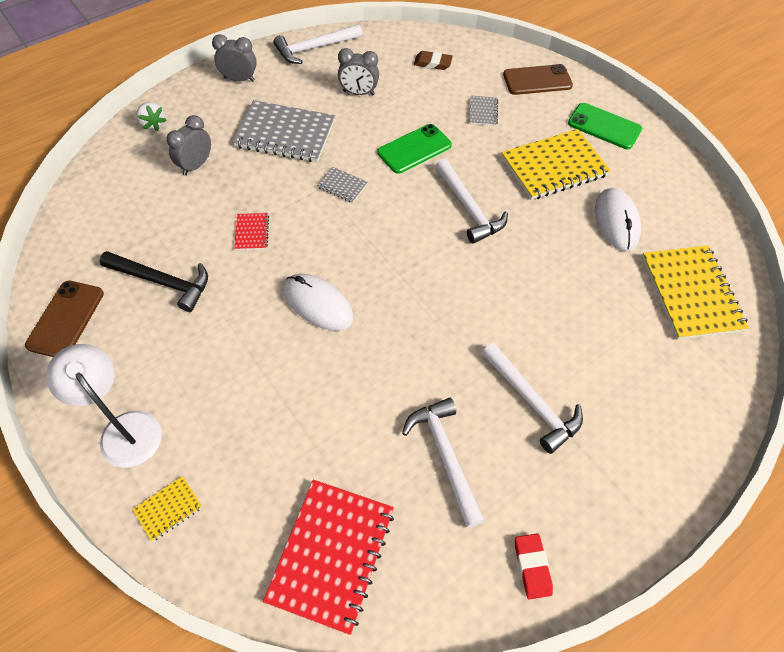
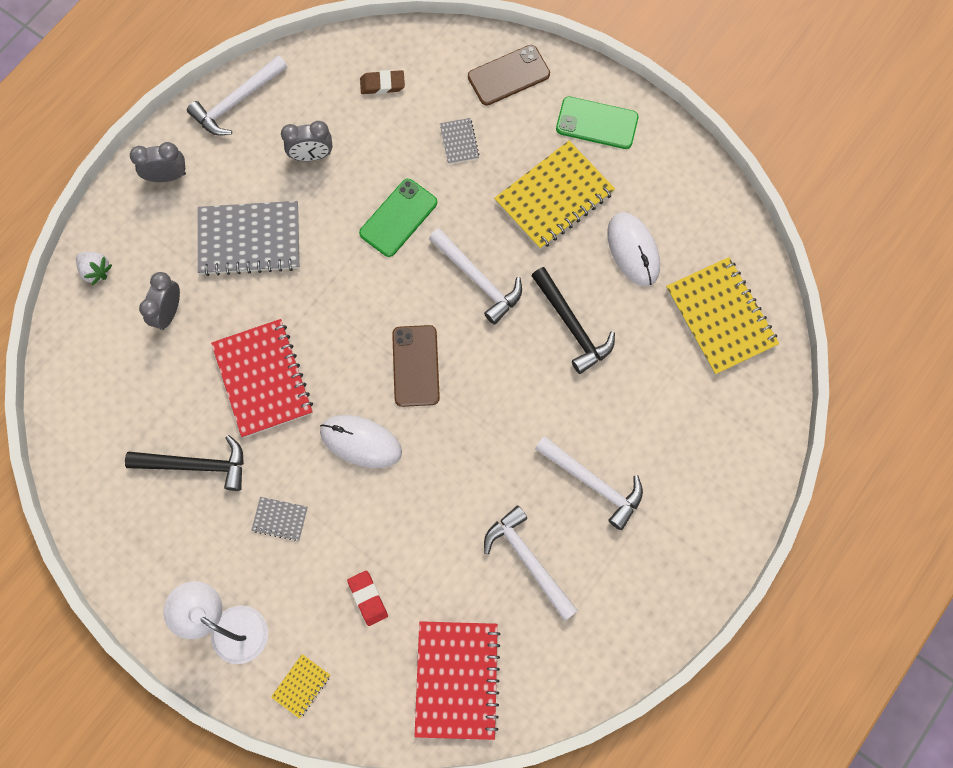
camera: 15 degrees left, 15 degrees up
brown phone [25,281,104,357] -> brown phone moved to [392,325,440,407]
red notebook [234,213,269,250] -> red notebook [211,319,313,438], size x2.19
grey notebook [317,167,368,203] -> grey notebook moved to [252,497,308,541]
red eraser [515,533,553,600] -> red eraser moved to [347,571,388,626]
none -> black hammer [531,267,615,374]

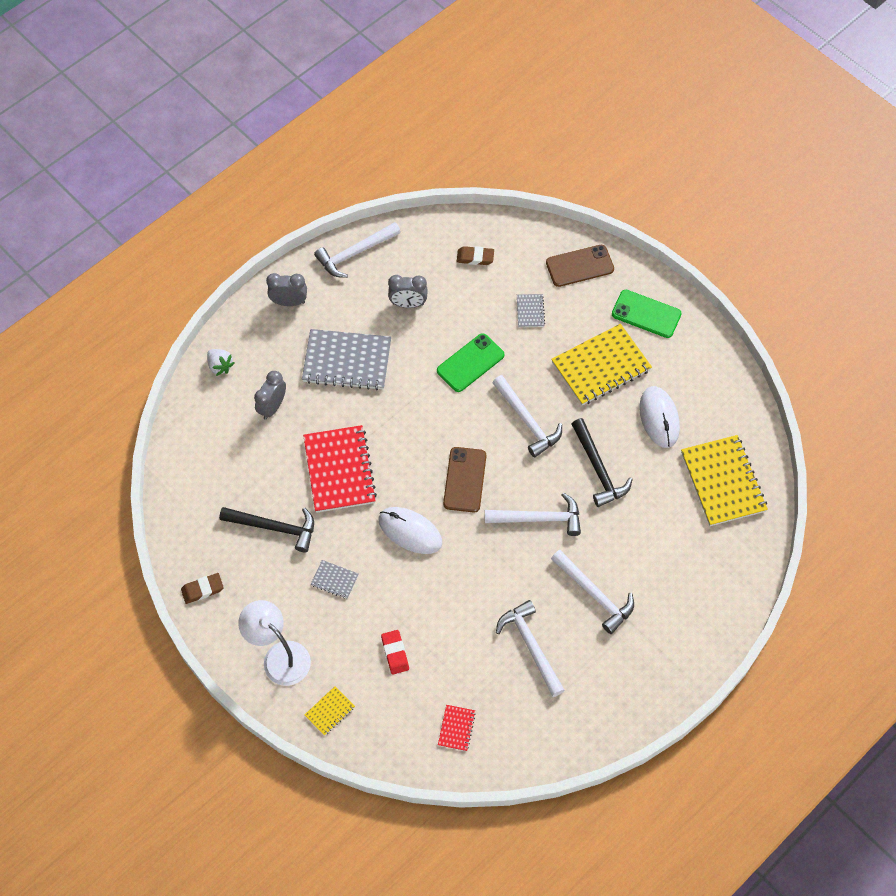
camera: 10 degrees right, 10 degrees down
red notebook [414,621,501,740] -> red notebook [438,705,476,751], size x0.46
none -> brown eraser [181,573,224,604]
none -> white hammer [485,493,581,536]

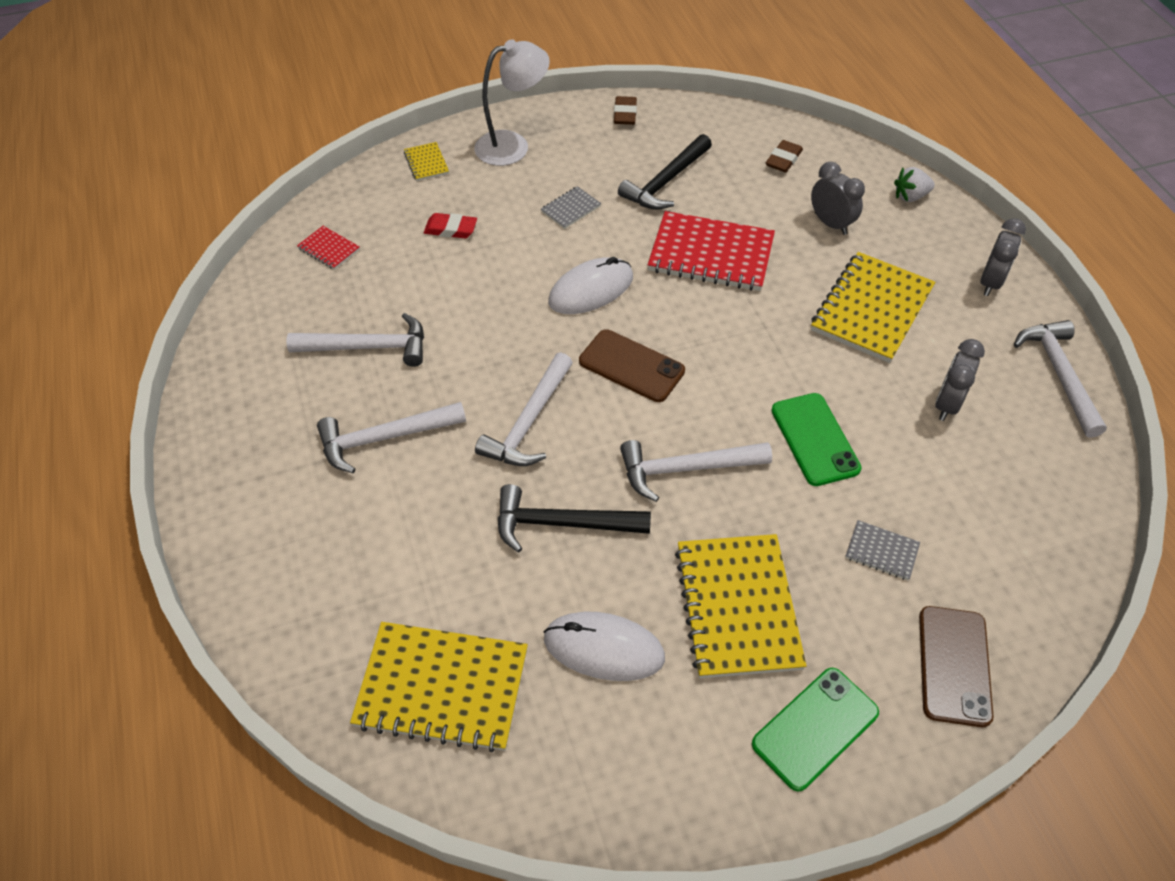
camera: 115 degrees right, 10 degrees down
grey notebook [302,329,391,390] -> yellow notebook [811,252,935,363]
brown eraser [457,246,494,265] -> brown eraser moved to [766,140,803,172]

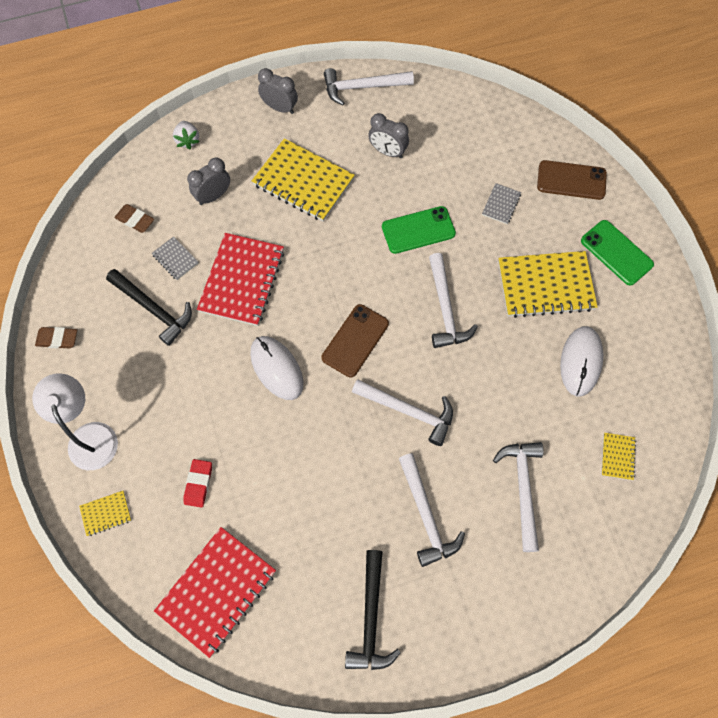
camera: 90 degrees left, 15 degrees up
white hammer [287,313,424,367] -> white hammer moved to [493,442,544,552]
red notebook [297,226,360,270] -> red notebook [154,527,276,658], size x2.19
yellow notebook [350,622,528,752] -> yellow notebook [601,433,636,480], size x0.46
black hammer [498,484,651,552] -> black hammer moved to [345,550,401,670]
grey notebook [541,186,601,229] -> grey notebook moved to [152,236,199,280]

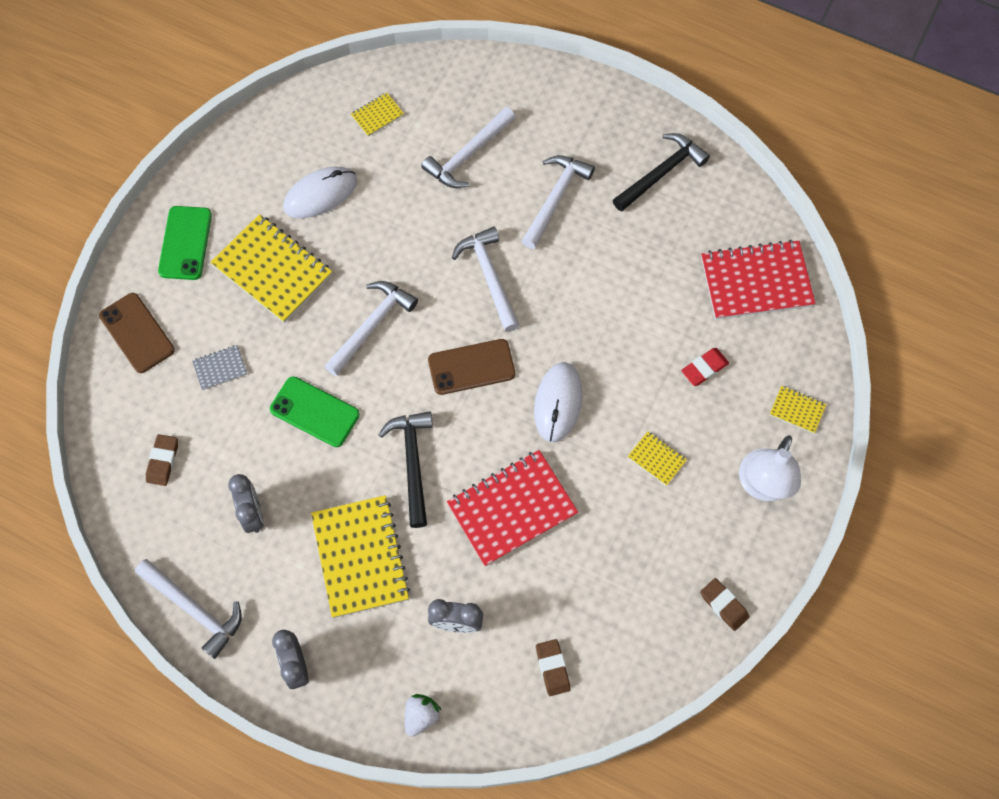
camera: 135 degrees left, 0 degrees up
black hammer [106,269,192,346] -> black hammer moved to [379,411,433,528]
grey notebook [152,236,199,280] -> none
none -> brown eraser [146,434,178,486]
none -> yellow notebook [628,432,687,486]

